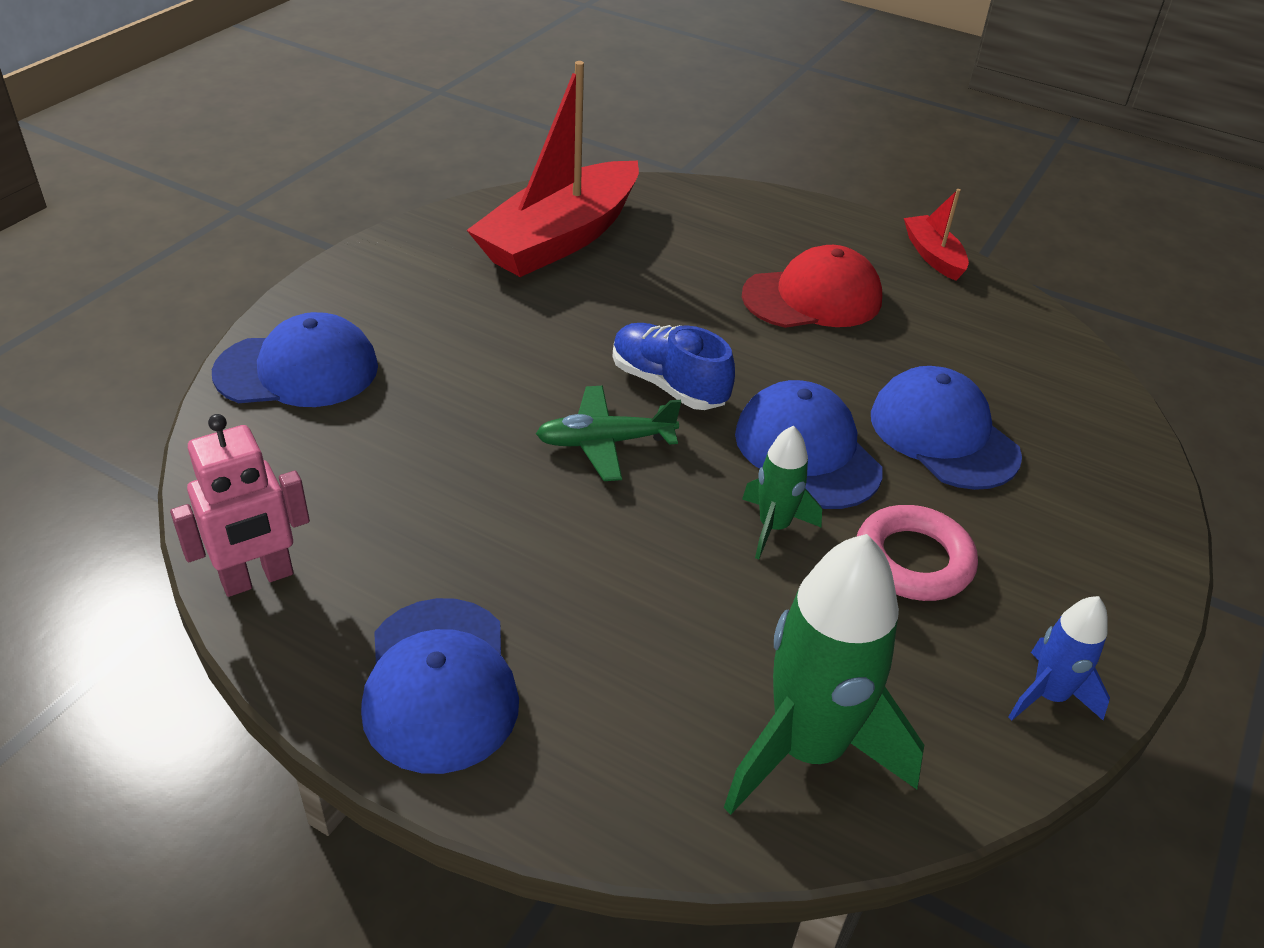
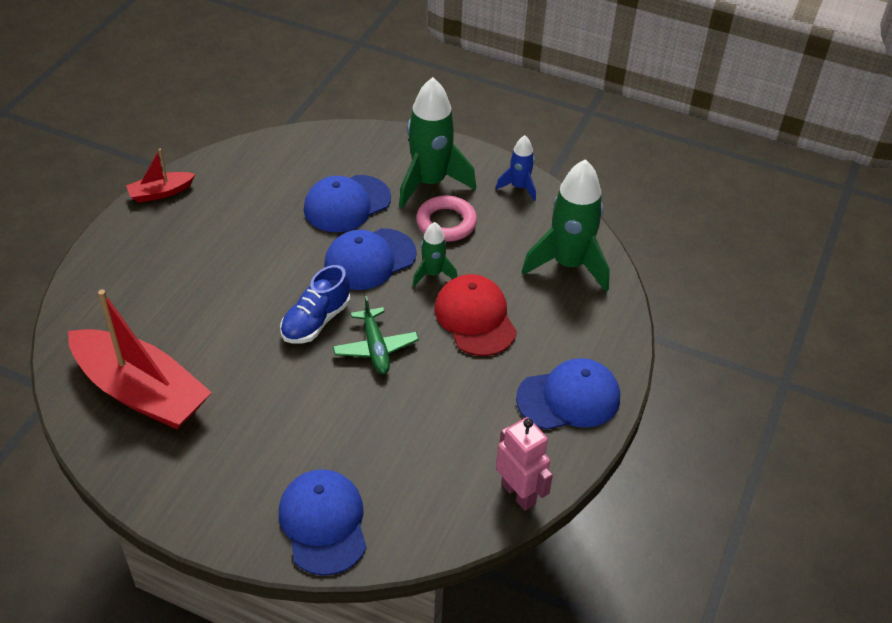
camera: 95 degrees left, 5 degrees up
red cap [742,245,882,328] -> red cap moved to [435,274,517,356]
none -> green rocket [399,77,476,208]

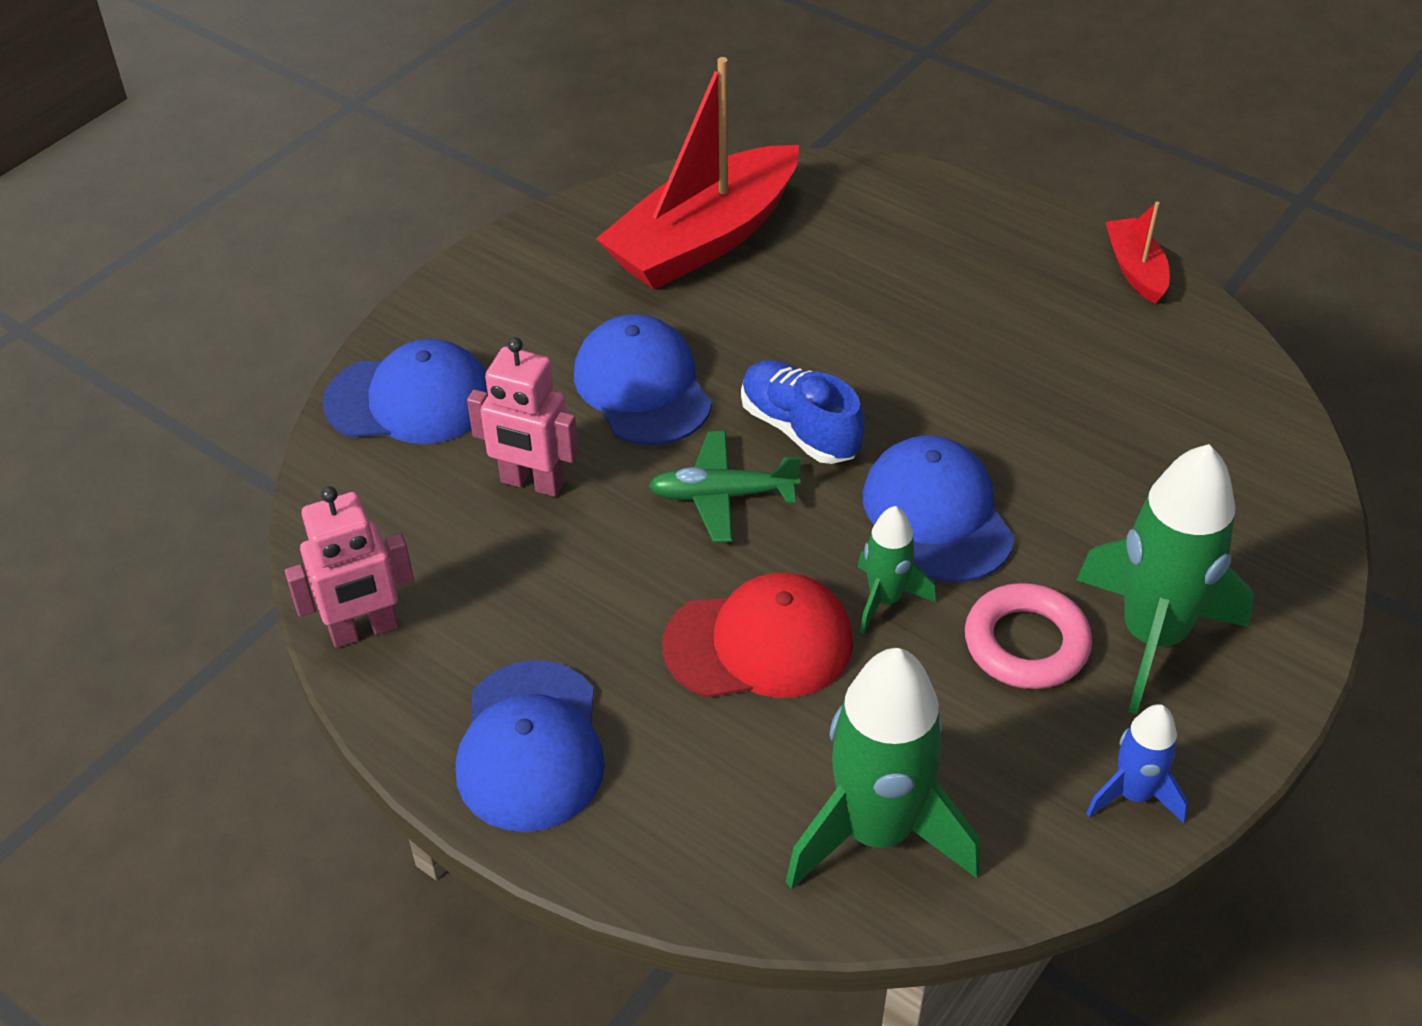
camera: 105 degrees right, 0 degrees up
blue cap [304,175,391,232] -> blue cap moved to [574,314,712,445]
none -> pink robot [467,337,579,497]

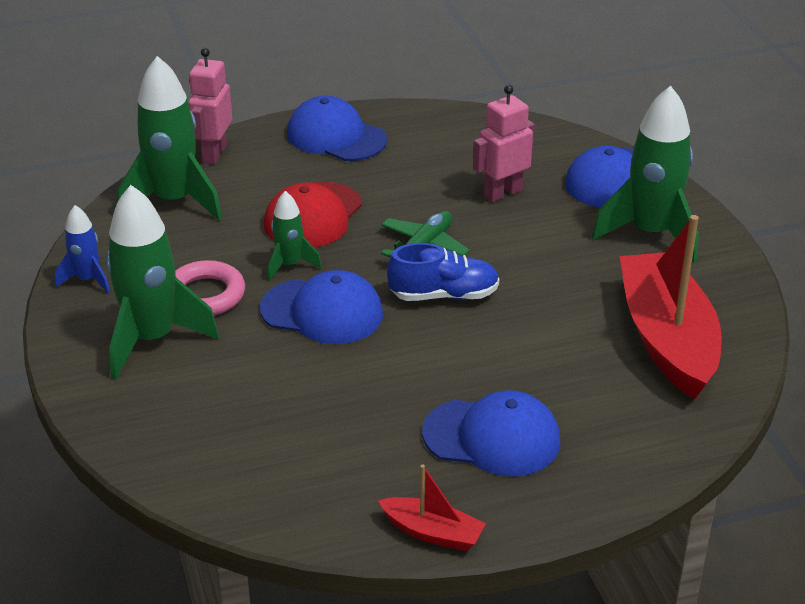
camera: 125 degrees right, 10 degrees down
pink robot [285,486,414,648] -> pink robot moved to [188,48,232,164]
blue cap [574,314,712,445] -> blue cap moved to [422,390,560,477]
none -> green rocket [592,86,699,263]

